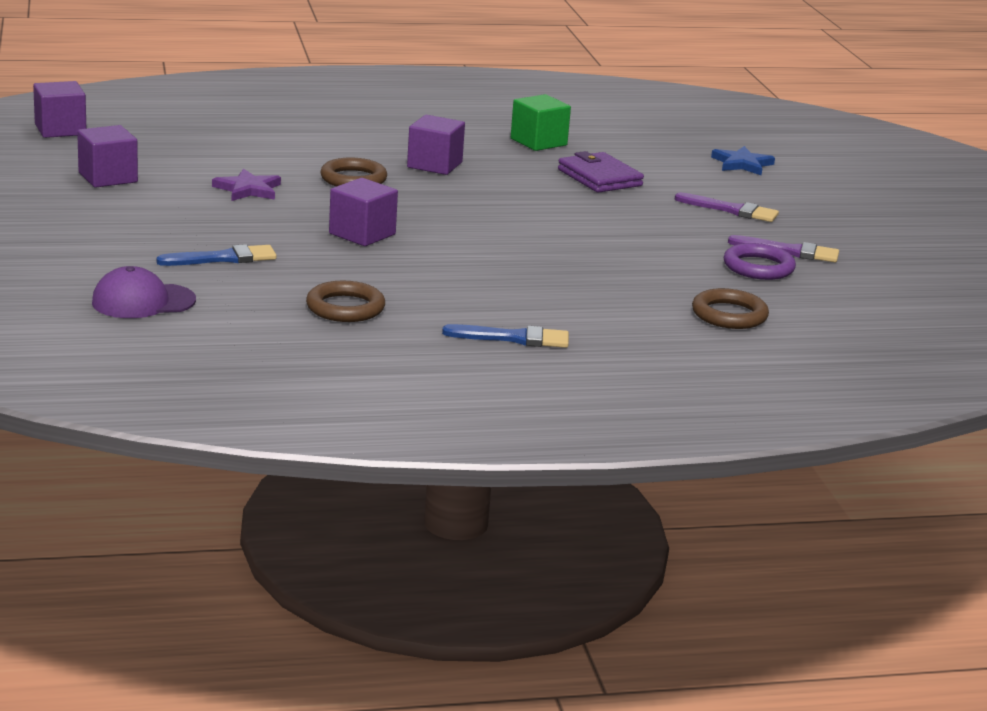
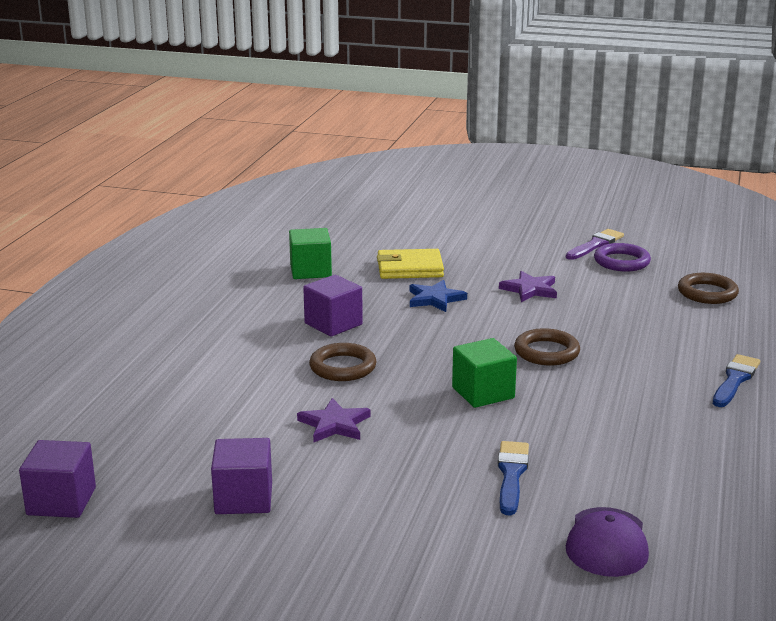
camera: 60 degrees left, 0 degrees up
brown ring [306,281,385,322] -> brown ring moved to [514,328,580,366]
purple cube [329,178,398,246] -> green cube [452,338,517,408]
purple wallet [558,151,644,193] -> yellow wallet [377,249,444,279]
purple brush [675,192,779,222] -> none
blue star [711,146,775,175] -> blue star moved to [409,280,467,312]
none -> purple star [499,271,557,302]

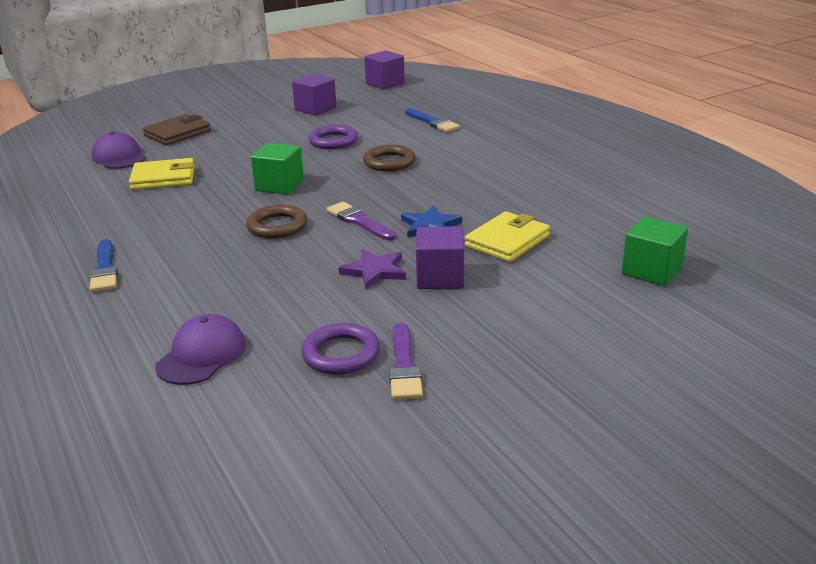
camera: 135 degrees right, 5 degrees up
green cube [289,228,332,279] -> green cube moved to [622,216,688,286]
purple star [297,398,371,442] -> purple ring [308,125,358,149]
purple cube [303,275,363,337] -> purple cube moved to [416,226,464,289]
blue brush [498,441,529,516] -> blue brush moved to [405,108,460,132]
brown ring [678,273,739,304] -> purple cap [155,314,246,385]
none -> yellow wallet [129,158,195,190]
none -> brown wallet [143,114,211,145]
none -> purple brush [326,202,396,240]

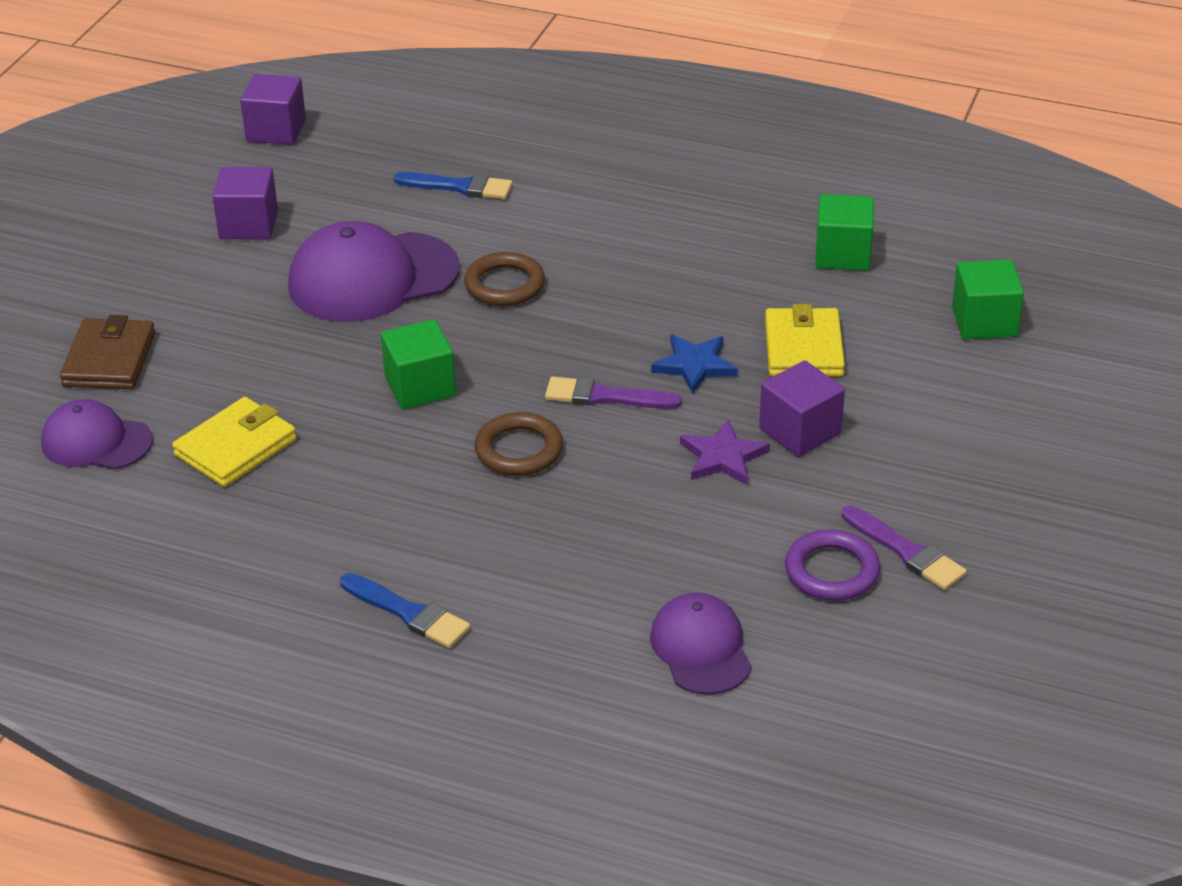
camera: 40 degrees left, 10 degrees up
purple ring [308,125,358,149] -> purple cap [288,221,460,322]
none -> green cube [815,194,874,271]

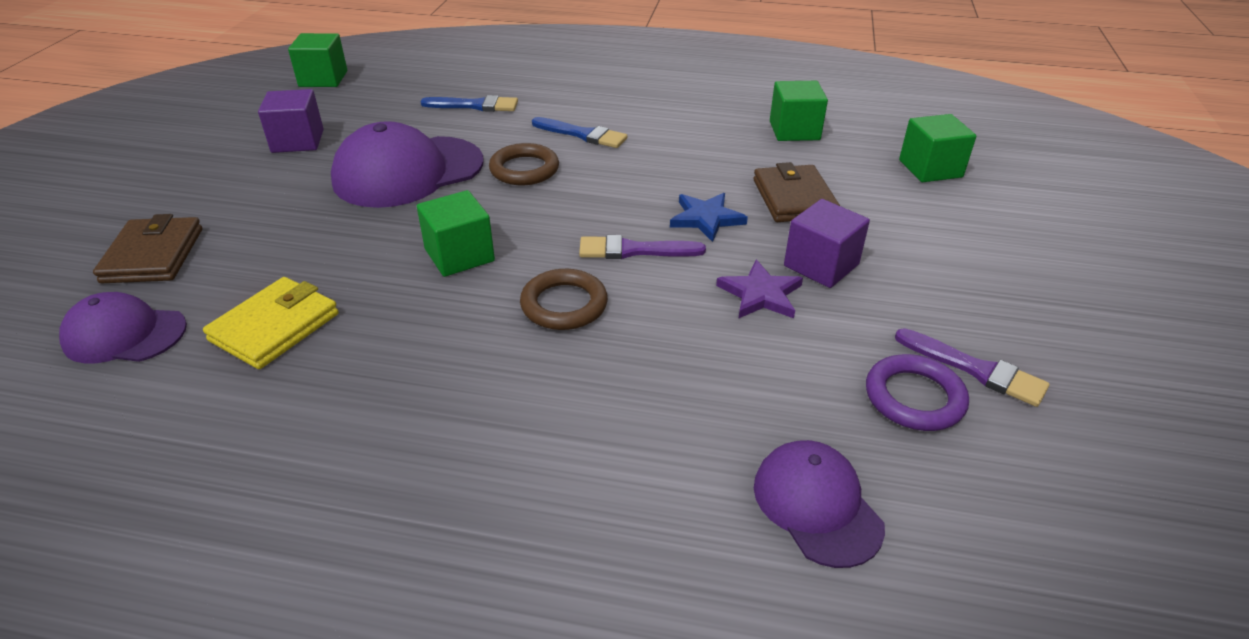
camera: 10 degrees left, 0 degrees up
purple cube [240,74,306,145] -> green cube [288,33,347,87]
blue brush [340,573,471,648] -> blue brush moved to [532,117,627,148]
yellow wallet [765,304,845,377] -> brown wallet [754,162,840,222]

